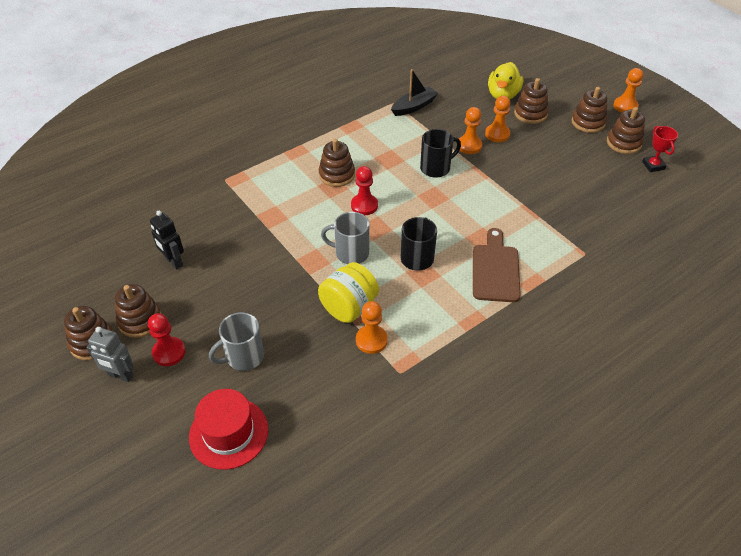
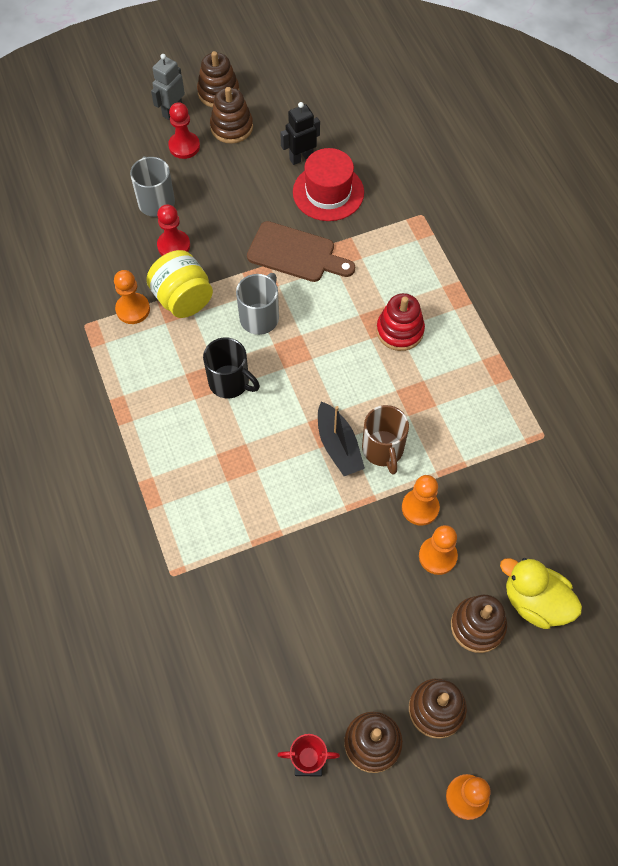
camera: 105 degrees right, 15 degrees up
red hat [189,389,268,470] -> red hat moved to [293,148,364,221]
brown stacking toy [319,139,355,187] -> red stacking toy [376,293,425,351]
red pawn [351,166,378,215] -> red pawn moved to [157,204,190,256]
black boat [391,69,438,116] -> black boat moved to [318,401,365,476]
black mug [420,129,461,178] -> brown mug [362,405,409,475]
brown cutting board [473,228,521,302] -> brown cutting board moved to [247,221,355,282]

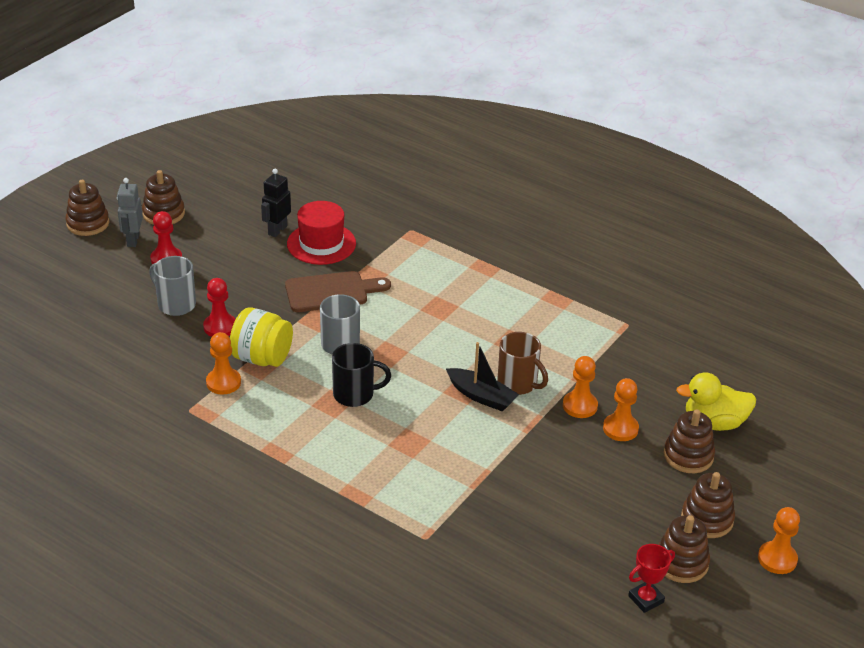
camera: 35 degrees left, 25 degrees down
brown stacking toy [210,87,253,144] -> brown stacking toy moved to [65,180,109,236]
red stacking toy [376,293,425,351] -> none

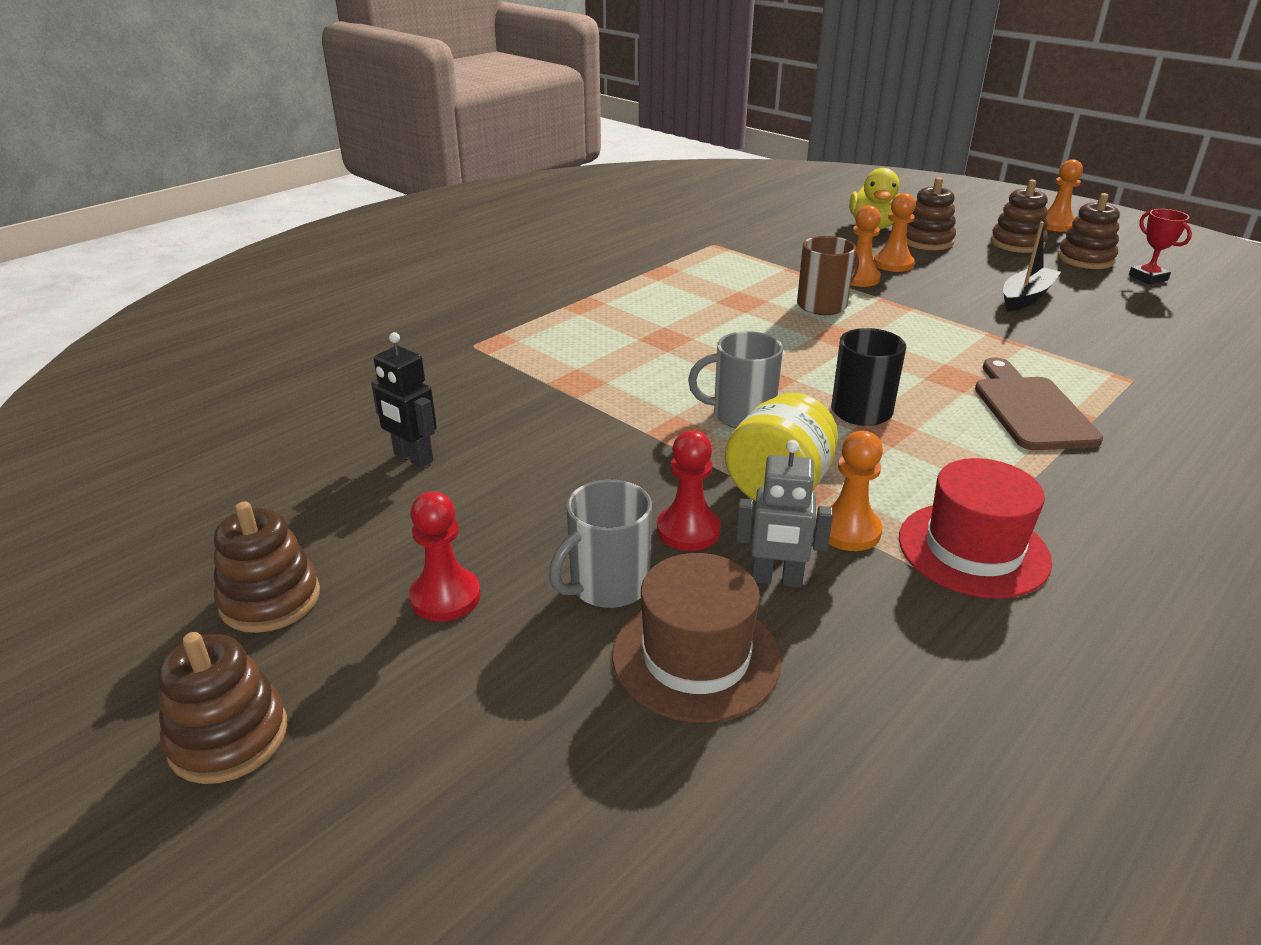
camera: 80 degrees left, 5 degrees down
grey robot [117,178,143,247] -> grey robot moved to [736,440,833,588]
brown cutting board [285,271,391,312] -> brown cutting board moved to [975,358,1103,450]
red hat [287,201,356,265] -> red hat moved to [899,458,1052,599]
black boat [446,342,519,412] -> black boat moved to [1003,221,1061,311]
none -> brown hat [612,553,781,723]

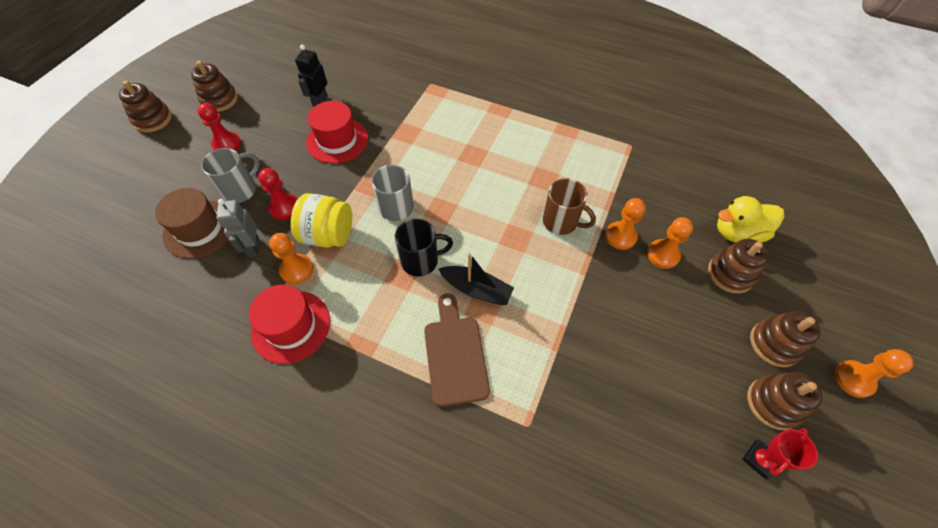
camera: 70 degrees right, 25 degrees up
grey mug [549,480,652,608] -> grey mug turned 105 degrees clockwise [201,148,259,203]
brown cutting board [975,358,1103,450] -> brown cutting board turned 75 degrees counterclockwise [424,294,490,407]
black boat [1003,221,1061,311] -> black boat moved to [439,253,514,305]
none -> red hat [306,101,368,164]

